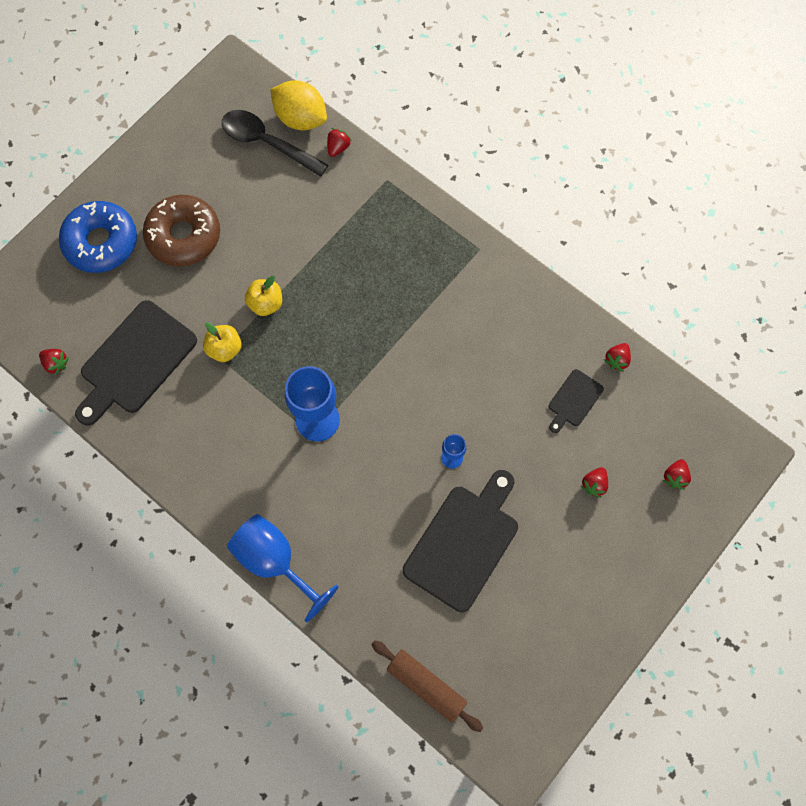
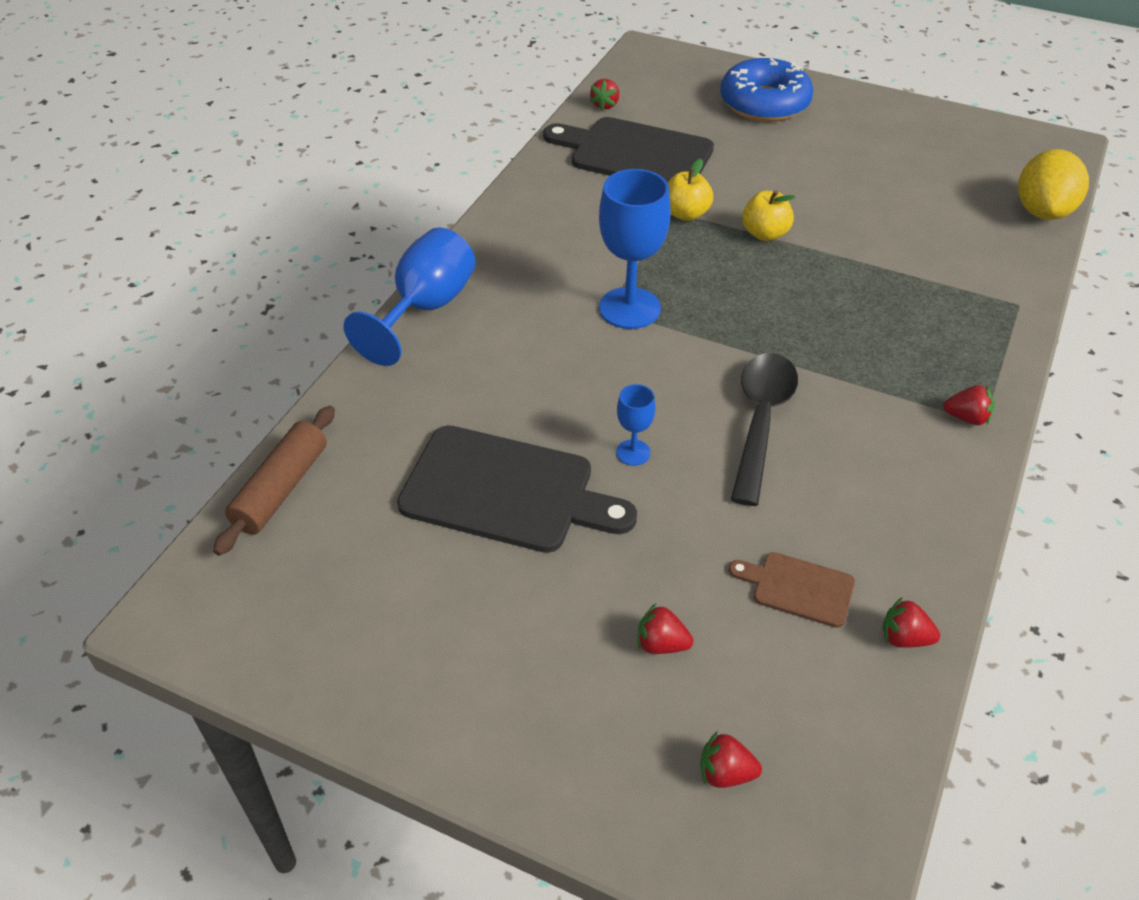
camera: 75 degrees right, 25 degrees down
brown donut [143,195,220,267] -> none
black spoon [222,110,328,177] -> black spoon moved to [731,353,798,506]
red strawberry [327,128,351,157] -> red strawberry moved to [944,385,994,425]
black cutting board [548,369,604,433] -> brown cutting board [729,552,855,628]

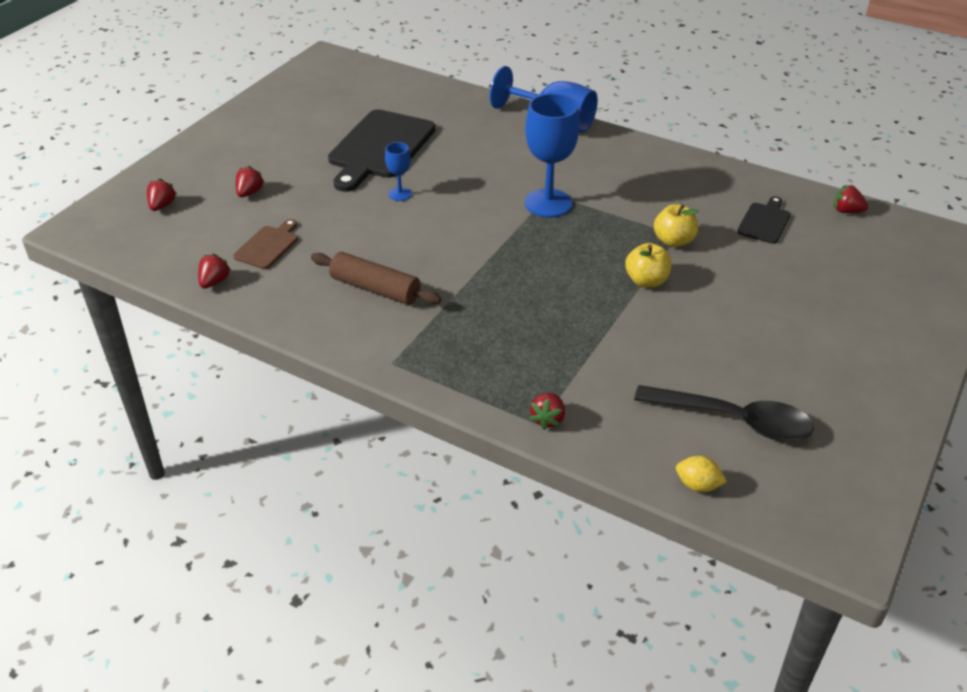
camera: 95 degrees right, 5 degrees down
brown rolling pin [213,406,335,556] -> brown rolling pin moved to [311,252,441,305]
black cutting board [543,117,714,183] -> black cutting board [737,196,791,244], size x0.49
blue donut [720,58,813,122] -> none
black spoon [731,353,798,506] -> black spoon moved to [634,385,814,441]
red strawberry [944,385,994,425] -> red strawberry moved to [529,393,565,430]
yellow lemon [1018,149,1089,220] -> yellow lemon [676,456,727,492], size x0.48

